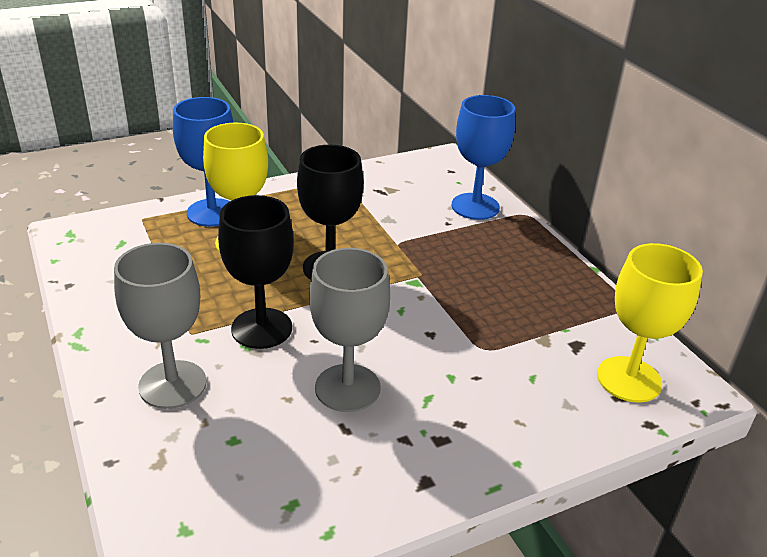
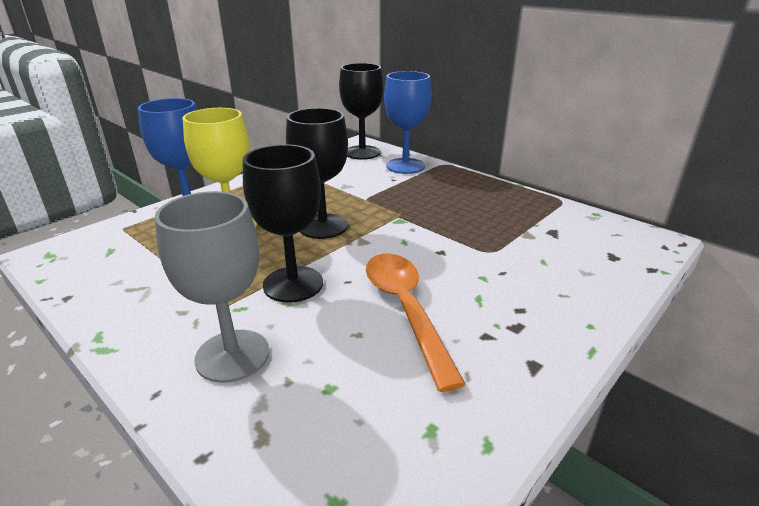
camera: 20 degrees left, 5 degrees down
grey goblet [309,248,390,412] -> orange spoon [366,254,466,392]
yellow goblet [597,243,703,402] -> none
none -> black goblet [339,63,383,160]

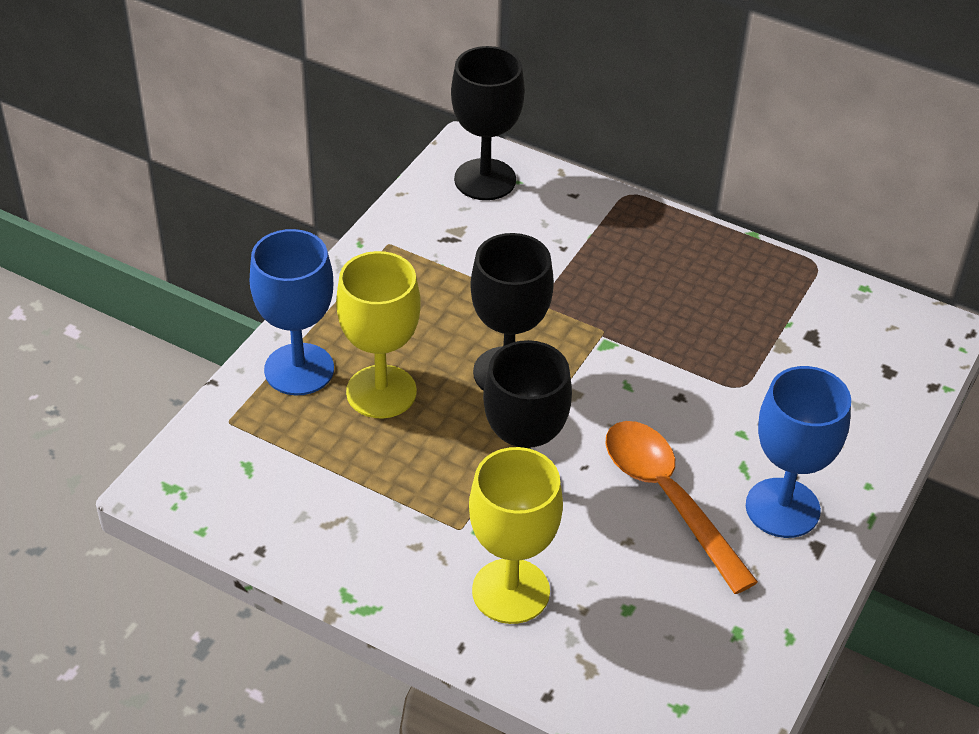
camera: 15 degrees left, 15 degrees up
grey goblet [155,191,270,383] -> yellow goblet [469,447,563,624]
blue goblet [384,71,431,174] -> blue goblet moved to [746,366,851,538]

